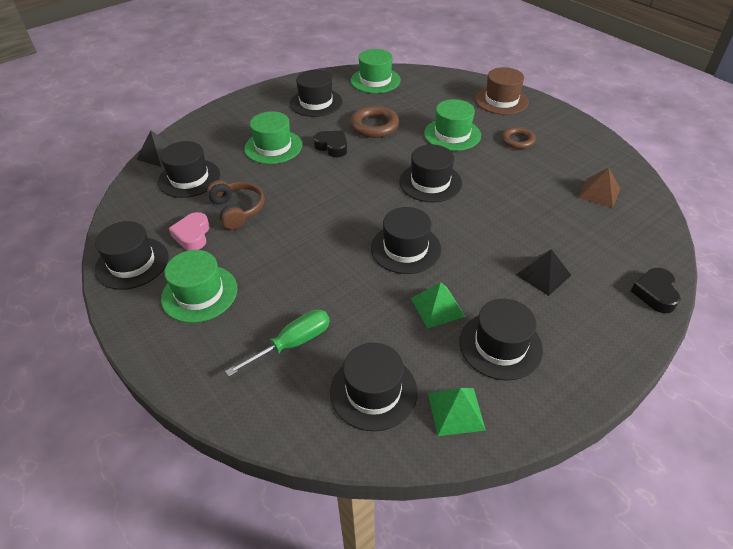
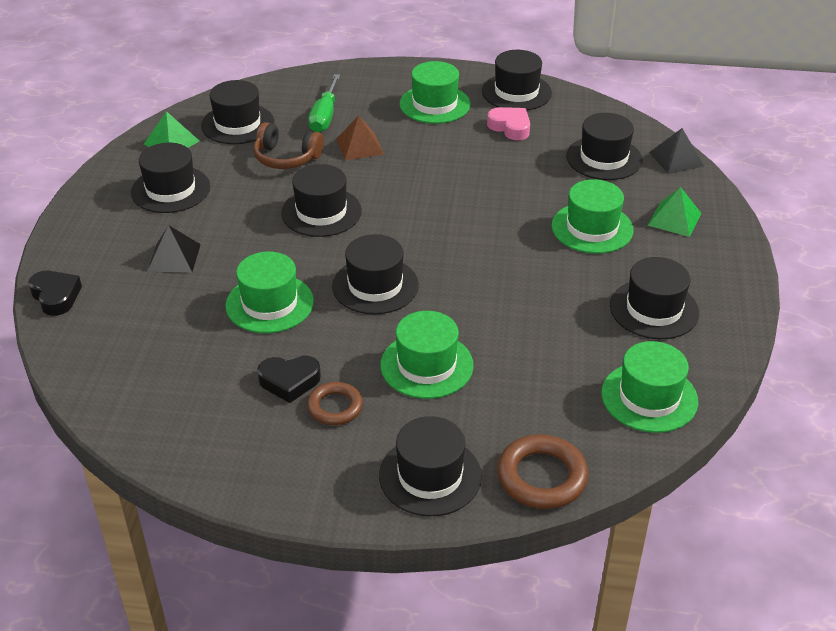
camera: 135 degrees right, 5 degrees down
brown headphones [207,180,264,230] -> brown headphones moved to [254,122,324,169]
black heart [313,131,347,157] -> black heart moved to [257,355,321,403]
brown ring [350,106,399,138] -> brown ring moved to [497,434,588,509]
green pyramid [411,282,466,328] -> green pyramid moved to [648,187,701,237]
brown hat [475,67,529,115] -> black hat [379,416,482,516]
brown pyramid [578,167,620,208] -> brown pyramid moved to [337,115,384,160]
none -> green hat [225,252,314,333]

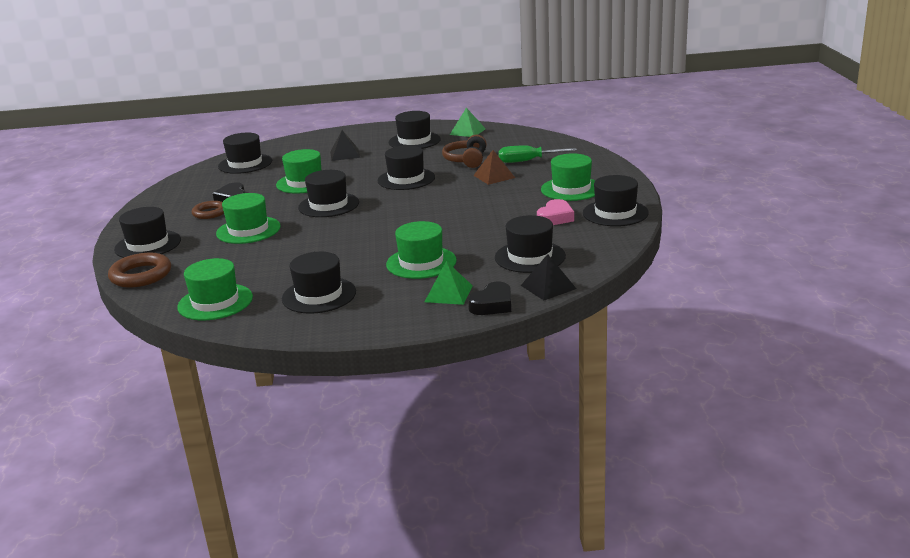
camera: 80 degrees right, 15 degrees down
black heart [28,271,82,316] -> black heart moved to [468,282,511,315]
black hat [201,80,274,144] -> black hat moved to [218,133,272,174]

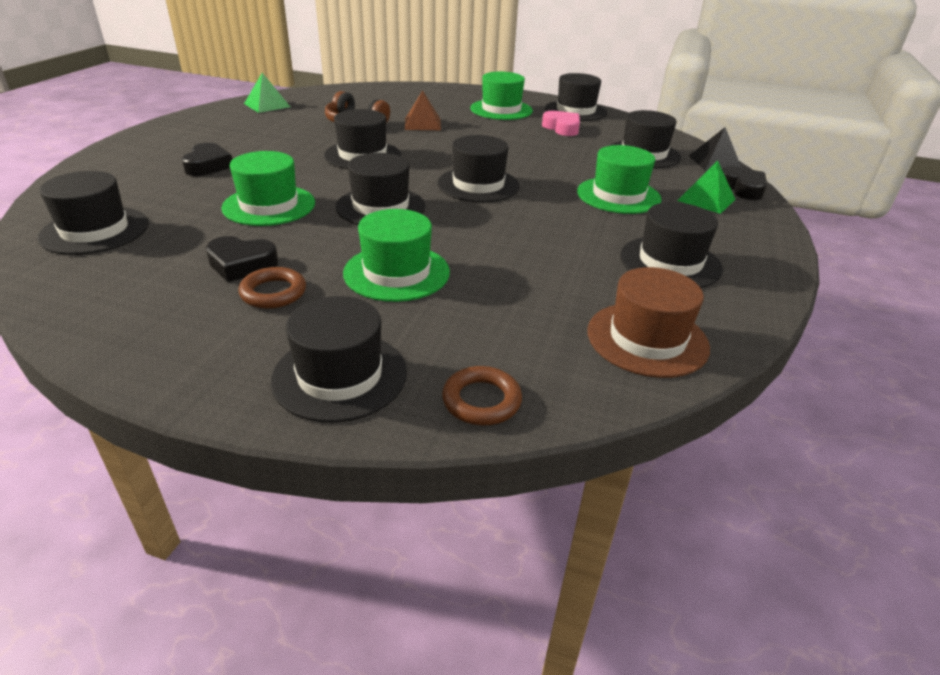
camera: 70 degrees left, 10 degrees up
brown ring [108,253,171,288] -> brown ring [442,366,522,425], size x0.65
green hat [177,258,253,320] -> brown hat [588,267,710,378]
black pyramid [330,130,360,161] -> black heart [182,143,232,176]
black hat [389,111,441,149] -> black hat moved to [437,135,520,202]
green screwdriver [498,146,577,163] -> none

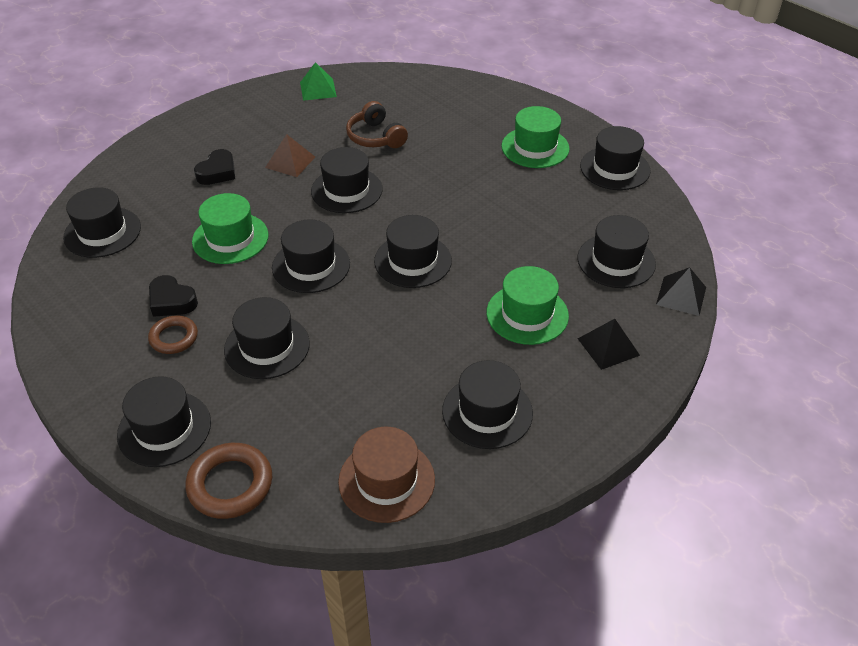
camera: 30 degrees right, 10 degrees up
green hat [343,209,450,302] -> black hat [224,297,310,379]
brown pyramid [405,90,441,130] -> brown pyramid moved to [265,134,315,177]
brown ring [442,366,522,425] -> brown ring [185,443,272,519], size x1.53
pink heart [542,111,580,136] -> none
green pyramid [677,161,735,214] -> black pyramid [578,319,640,370]
black heart [721,166,767,200] -> none

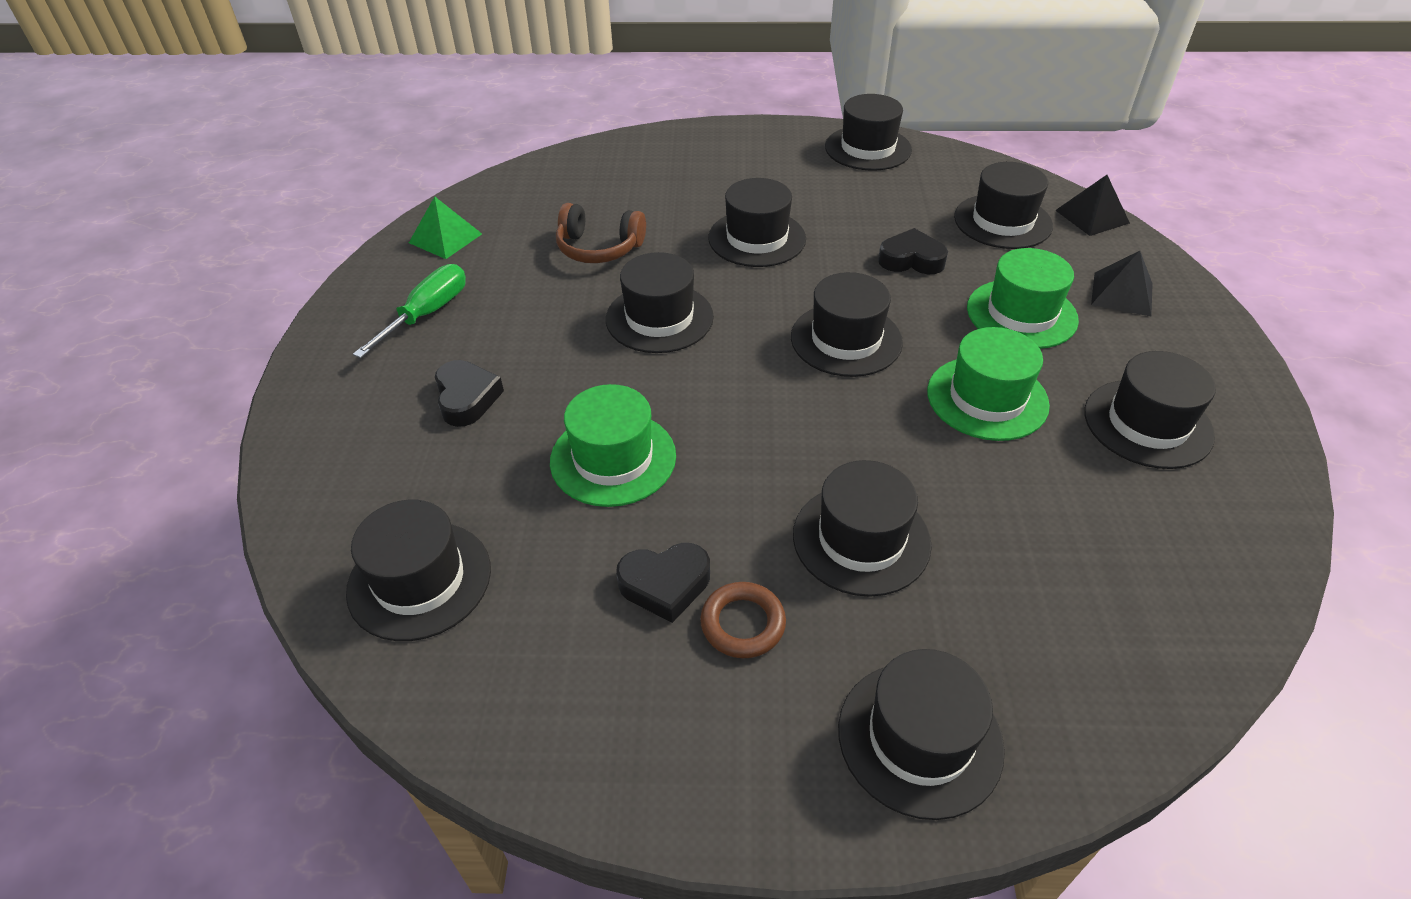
camera: 45 degrees left, 0 degrees up
brown ring [185,443,272,519] -> none
brown pyramid [265,134,315,177] -> none
black hat [272,219,350,293] -> black hat moved to [708,178,806,267]
brown hat [338,427,435,523] -> none
green hat [501,106,569,168] -> green hat moved to [927,327,1050,441]
none -> green screwdriver [353,264,466,358]
none -> black heart [878,228,948,274]

